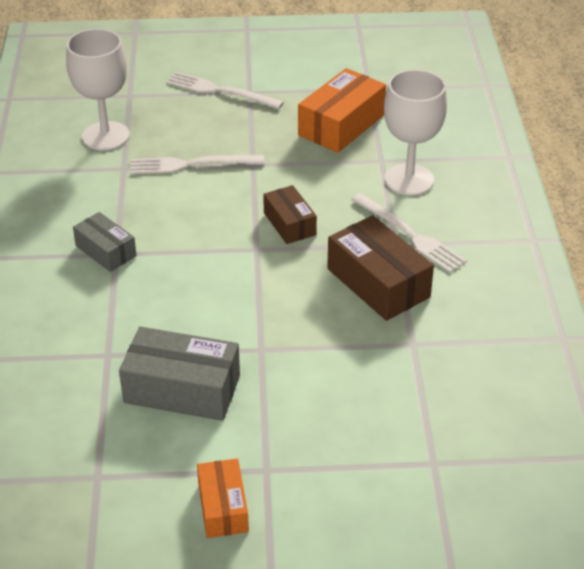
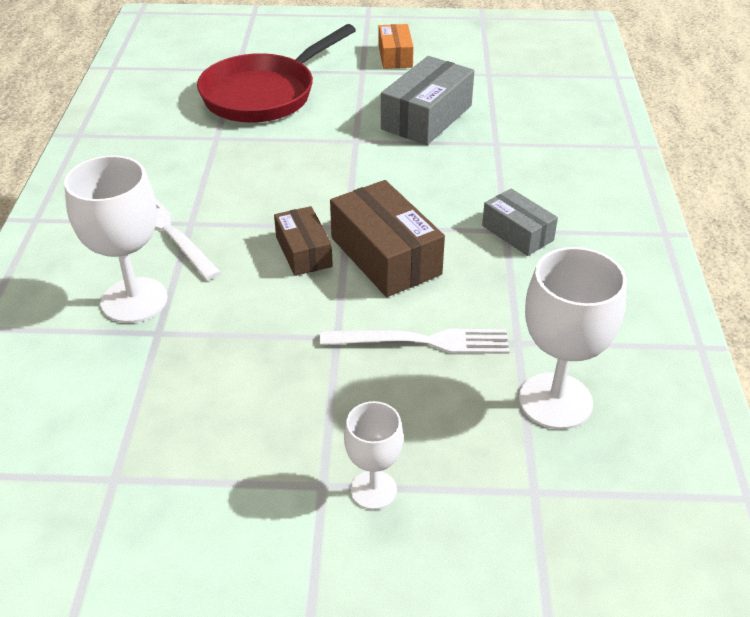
camera: 175 degrees left, 0 degrees up
grey box [119,326,240,421] -> grey box turned 75 degrees counterclockwise [381,56,474,145]
white fork [166,72,284,109] -> white goblet [344,401,403,510]
orange box [298,68,386,153] -> none
brown box [327,215,434,321] -> brown box moved to [330,180,445,297]
none -> red pan [197,24,356,123]

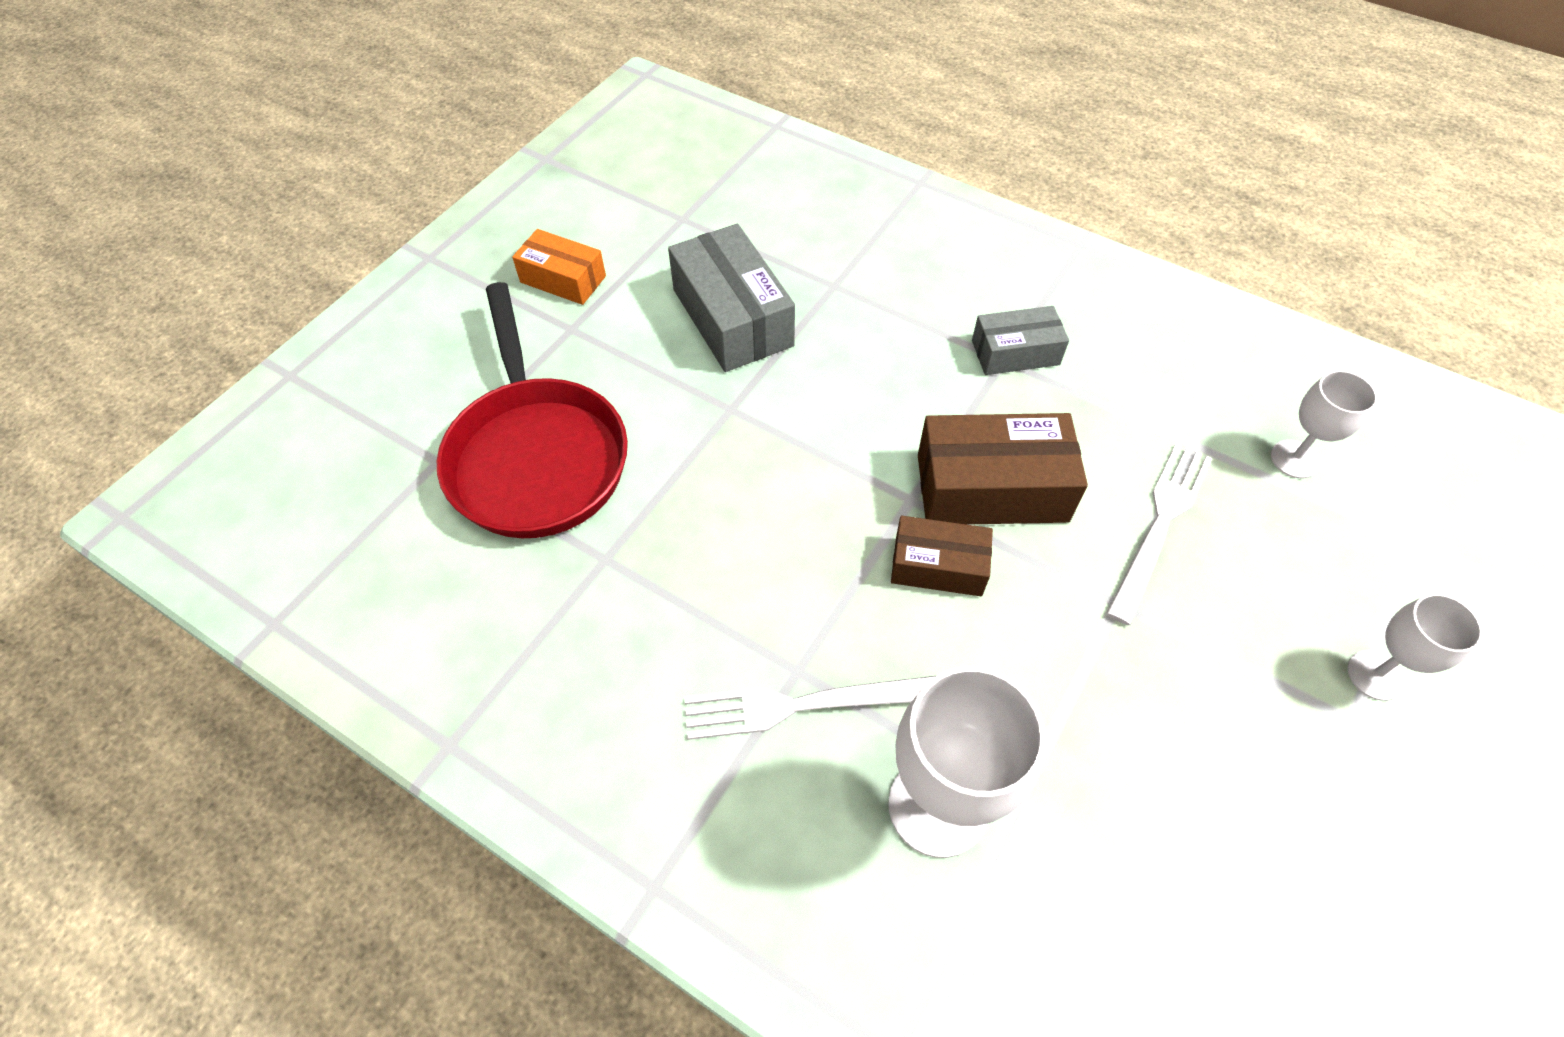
camera: 60 degrees left, 15 degrees up
white goblet [519,247,627,429] -> white goblet [1271,370,1378,478], size x0.58

